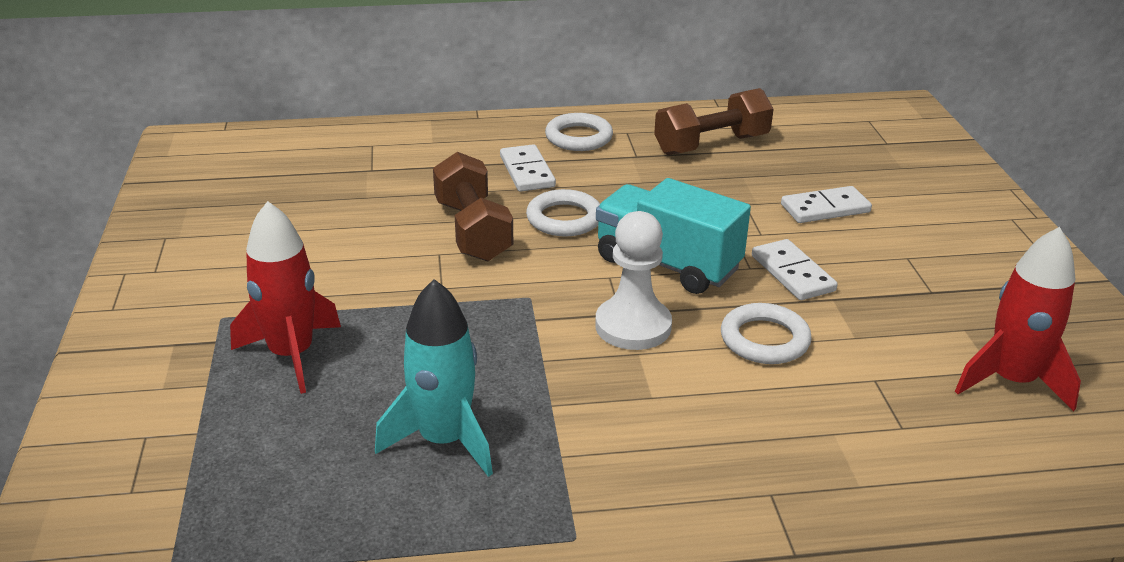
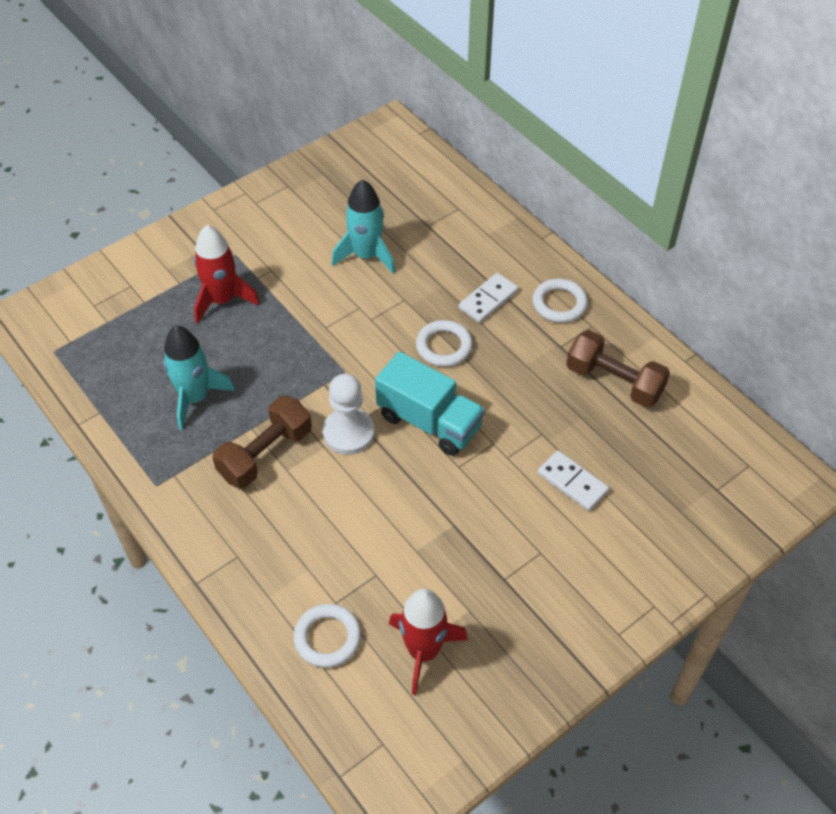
camera: 60 degrees right, 20 degrees up
brown dumbbell [433,152,513,262] -> brown dumbbell moved to [212,396,312,489]
turquoise truck [596,178,751,294] -> turquoise truck turned 120 degrees clockwise [375,351,485,456]
white ring [721,303,812,364] -> white ring moved to [293,604,361,668]
white domino [752,239,838,300] -> none
none -> turquoise rocket [332,179,395,274]

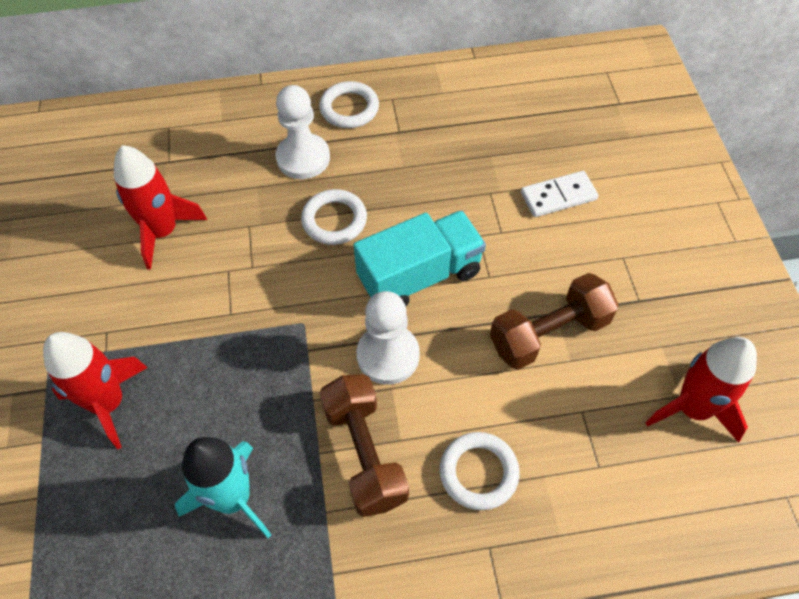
camera: 60 degrees left, 5 degrees up
white ring [293,604,361,668] -> white ring moved to [440,432,520,510]
turquoise rocket [332,179,395,274] -> red rocket [114,145,207,270]
white domino [459,273,518,323] -> white pawn [275,85,330,179]
brown dumbbell [566,330,670,408] -> brown dumbbell moved to [490,273,619,370]

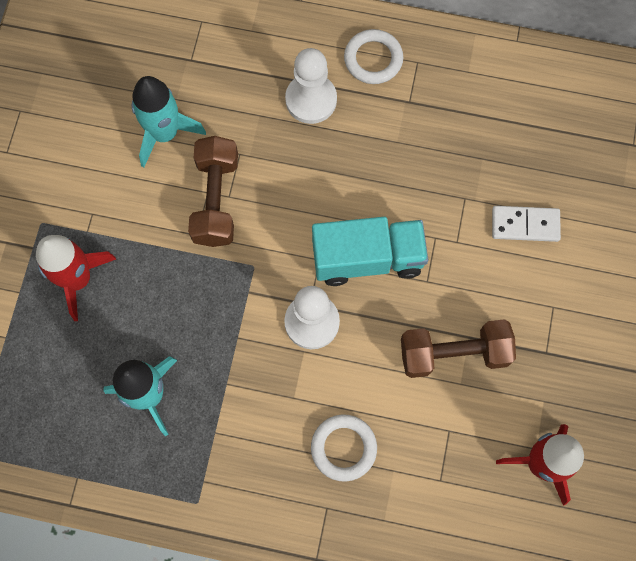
camera: 20 degrees right, 15 degrees up
red rocket [114,145,207,270] -> turquoise rocket [132,76,206,167]
white ring [301,189,367,245] -> none
brown dumbbell [320,374,409,517] -> brown dumbbell moved to [188,136,238,247]

